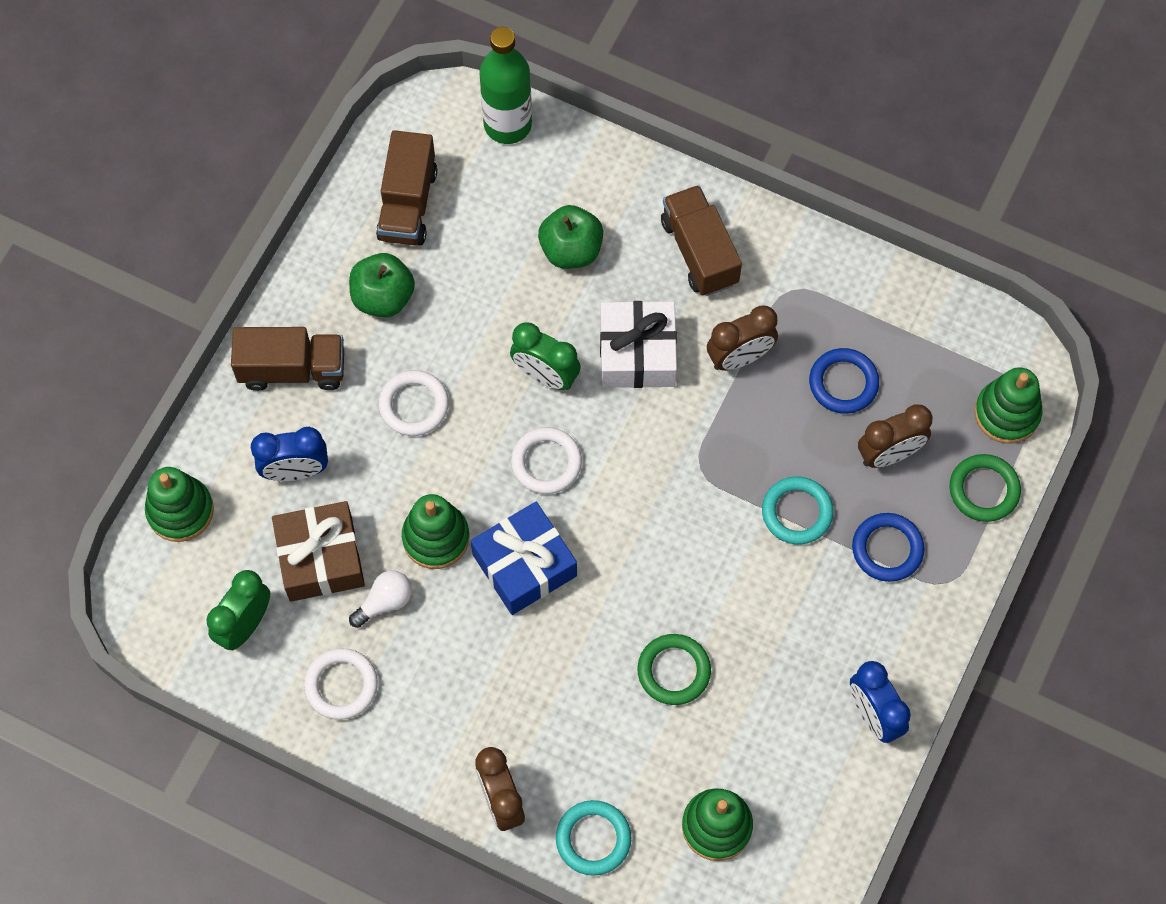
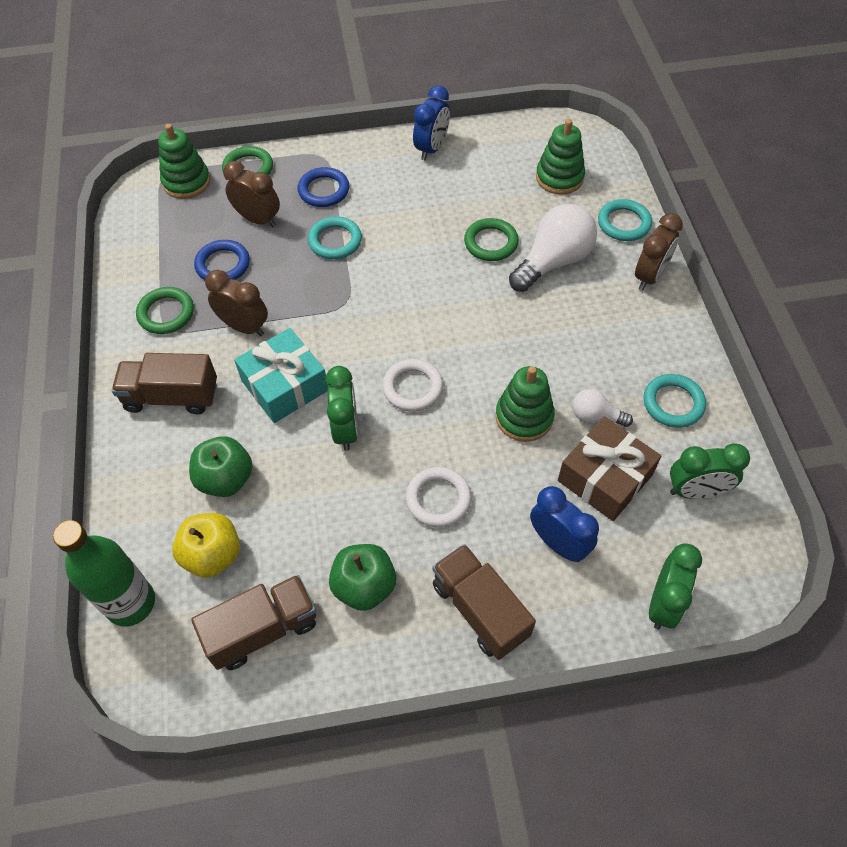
camera: 125 degrees left, 10 degrees down
green stacking toy [145,467,214,542] -> green clock [649,544,702,630]
white ring [304,648,378,720] -> turquoise ring [644,374,706,428]
blue gift [471,502,577,615] -> none
white gift [600,301,677,388] -> turquoise gift [234,328,328,423]
brown truck [661,185,742,296] -> brown truck turned 60 degrees clockwise [112,353,217,414]
none -> green ring [136,287,194,334]
none -> yellow apple [172,513,240,578]
none -> white light bulb [509,204,597,292]

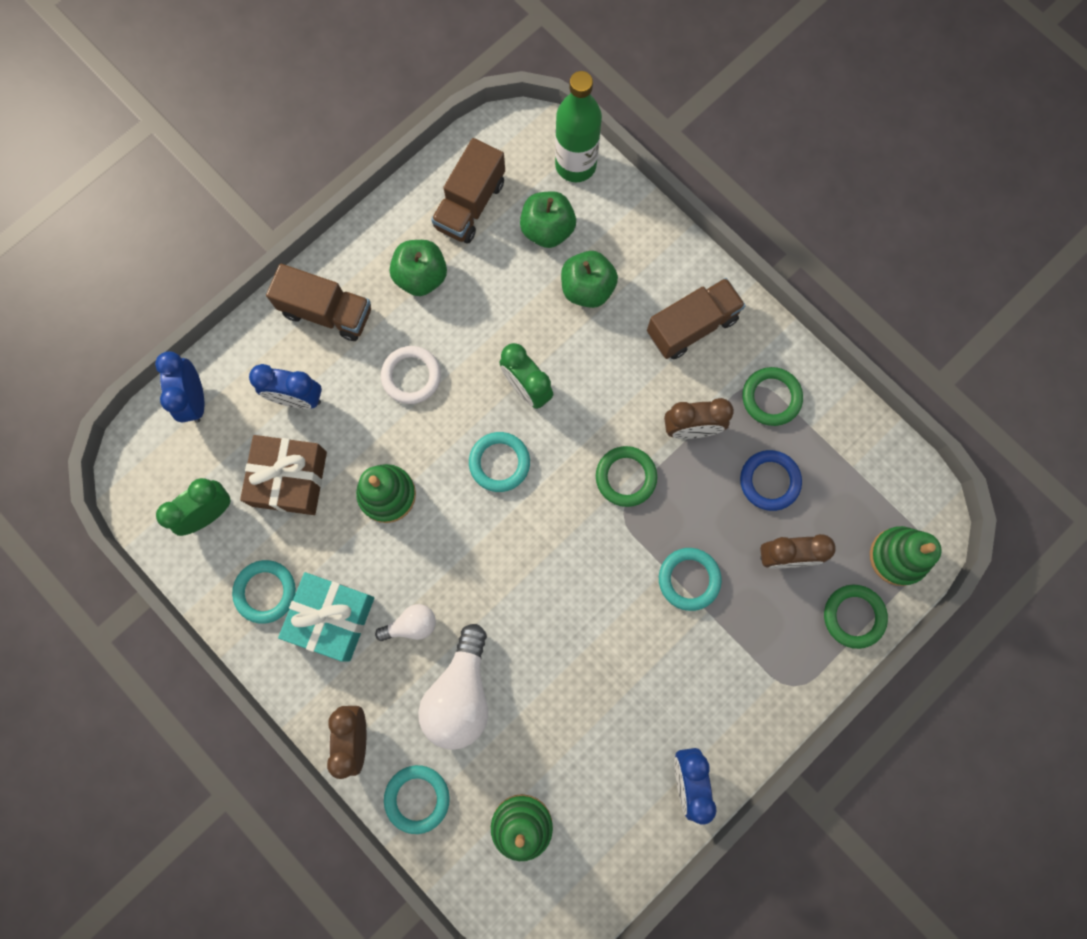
camera: 145 degrees right, 20 degrees up
yellow apple [172,513,240,578] -> green apple [520,191,576,248]
turquoise gift [234,328,328,423] -> turquoise gift moved to [278,572,374,661]
blue ring [298,167,349,207] -> none
white ring [382,359,443,411] -> turquoise ring [469,432,530,492]
green ring [464,218,519,261] -> green ring moved to [596,446,657,507]
white light bulb [573,389,633,427] -> white light bulb moved to [375,604,436,641]
green clock [649,544,702,630] -> blue clock [155,351,204,423]

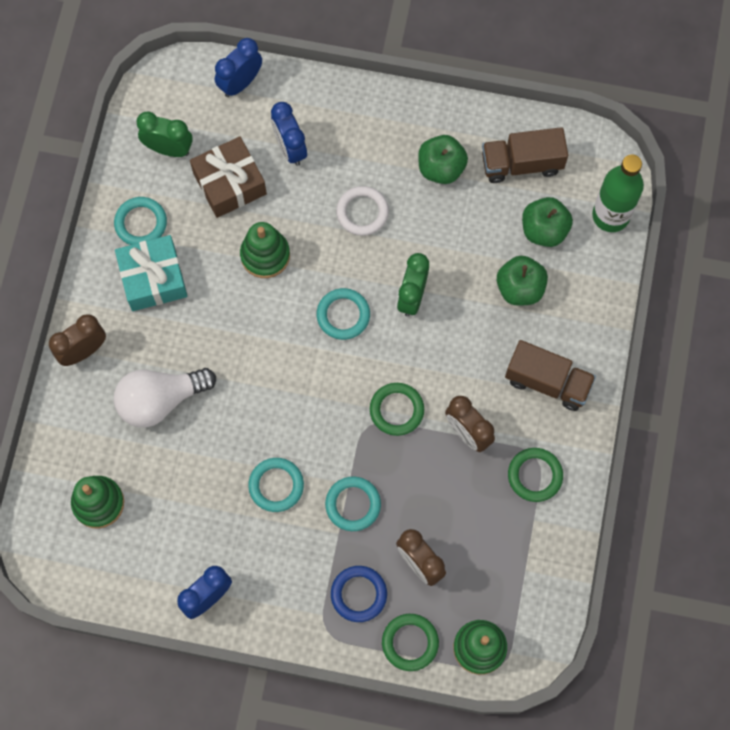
camera: 55 degrees right, 5 degrees down
brown truck [266,264,371,341] -> none
white light bulb [375,604,436,641] -> none
turquoise ring [384,765,450,834] -> turquoise ring moved to [248,458,304,512]
blue ring [740,450,802,511] -> blue ring moved to [331,566,387,622]

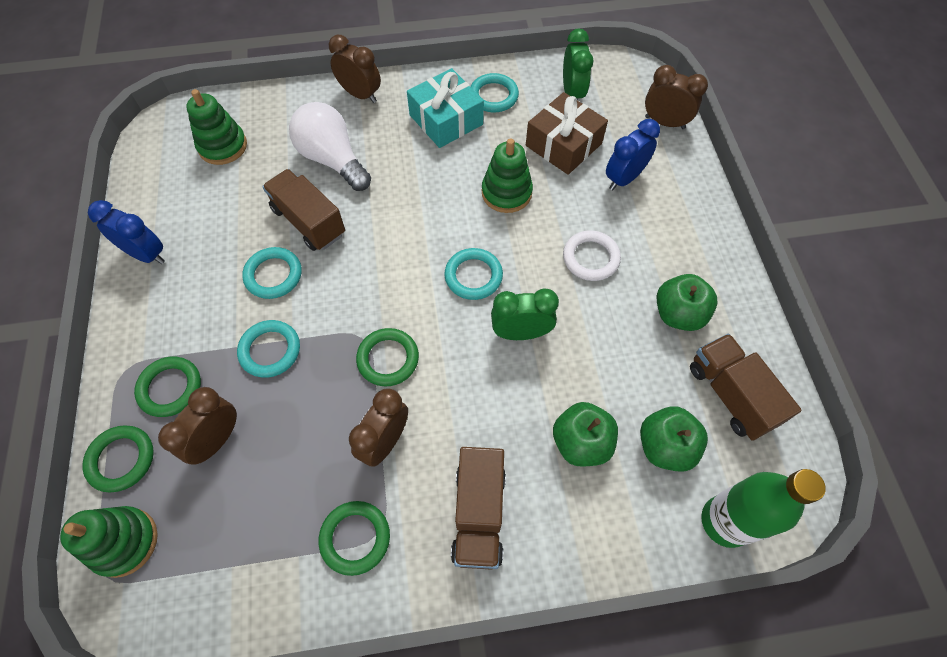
camera: 70 degrees right, 10 degrees down
blue clock [215,38,262,97] -> brown clock [645,65,708,129]
blue ring [331,566,387,622] -> green ring [134,357,201,417]
none -> brown truck [262,169,345,251]

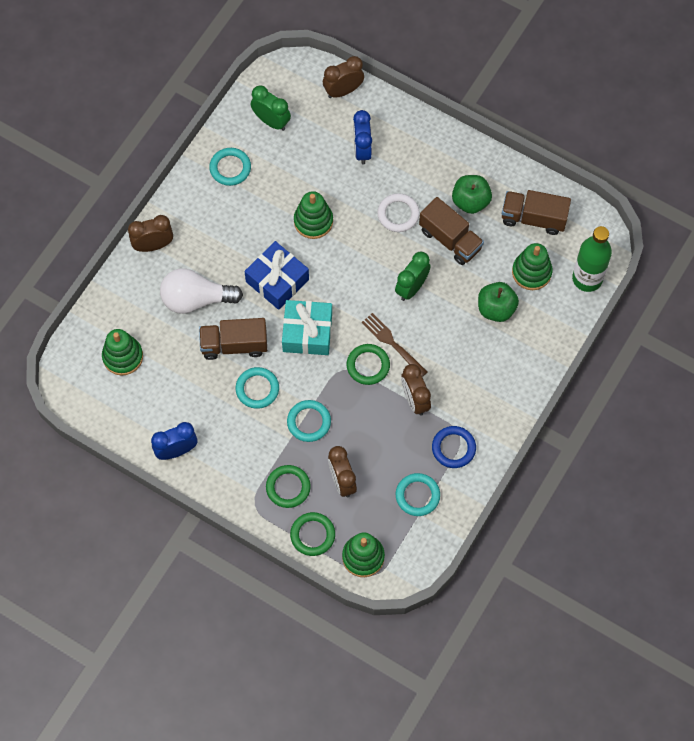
camera: 50 degrees left, 5 degrees up
green ring [319,501,390,576] -> blue ring [432,426,476,468]
turquoise gift [407,68,484,148] -> turquoise gift moved to [282,300,332,355]
turquoise ring [444,248,503,300] -> turquoise ring moved to [396,473,440,516]
brown truck [451,447,506,570] -> brown truck moved to [419,197,484,265]
brown gift [526,92,608,175] -> none
green apple [640,406,708,472] -> green stacking toy [512,243,553,290]
none -> blue gift [244,241,309,310]
none -> brown fork [362,313,427,377]

